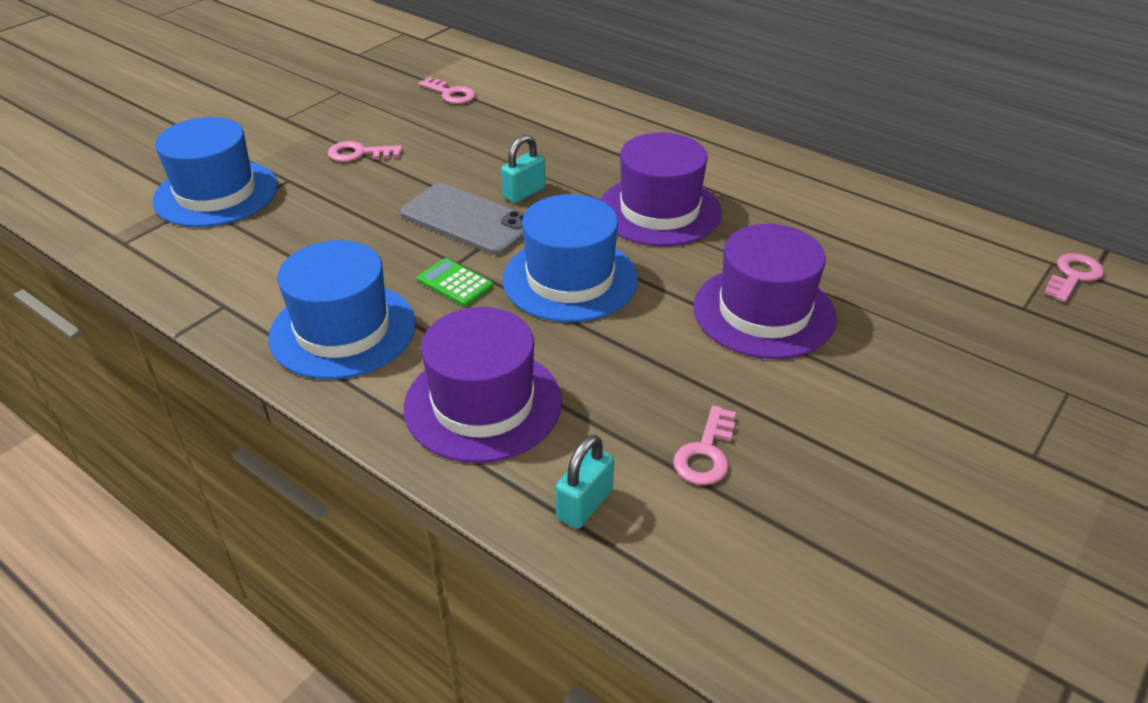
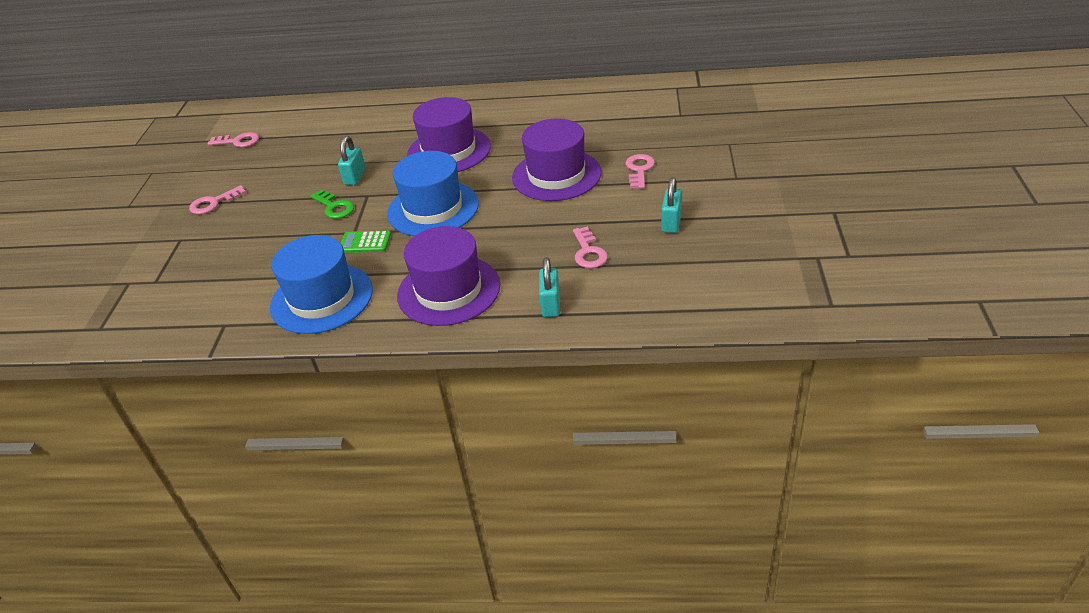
camera: 30 degrees left, 0 degrees up
blue hat [152,117,278,227] -> none
grey phone [400,183,524,255] -> green key [310,189,354,219]
pink key [1044,253,1104,302] -> pink key moved to [626,154,655,189]
none -> turquoise padlock [661,177,682,233]

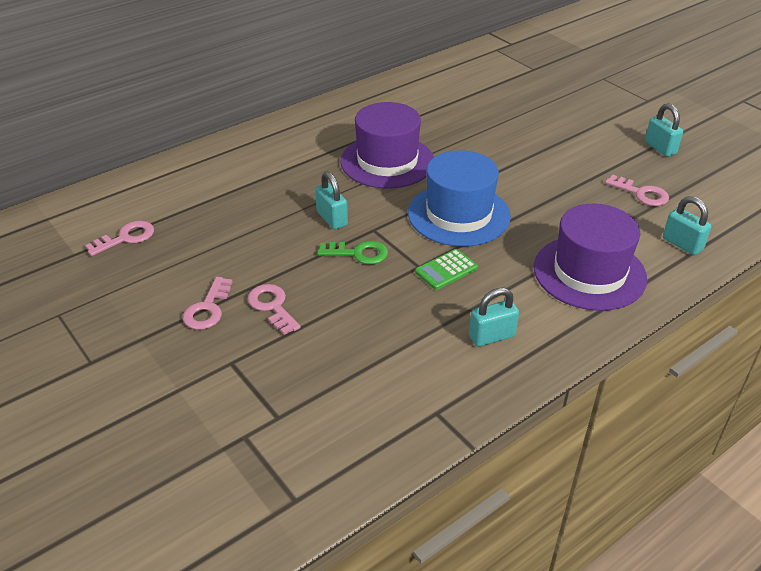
camera: 45 degrees left, 0 degrees up
blue hat [270,235,373,334] -> turquoise padlock [469,288,519,347]
purple hat [512,118,601,201] -> none
pink key [626,154,655,189] -> pink key moved to [248,284,301,335]

